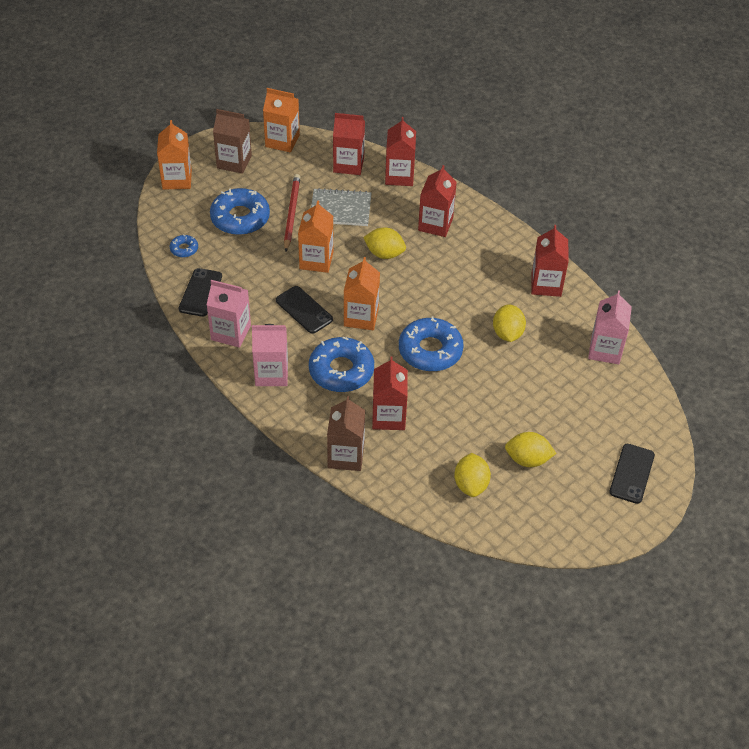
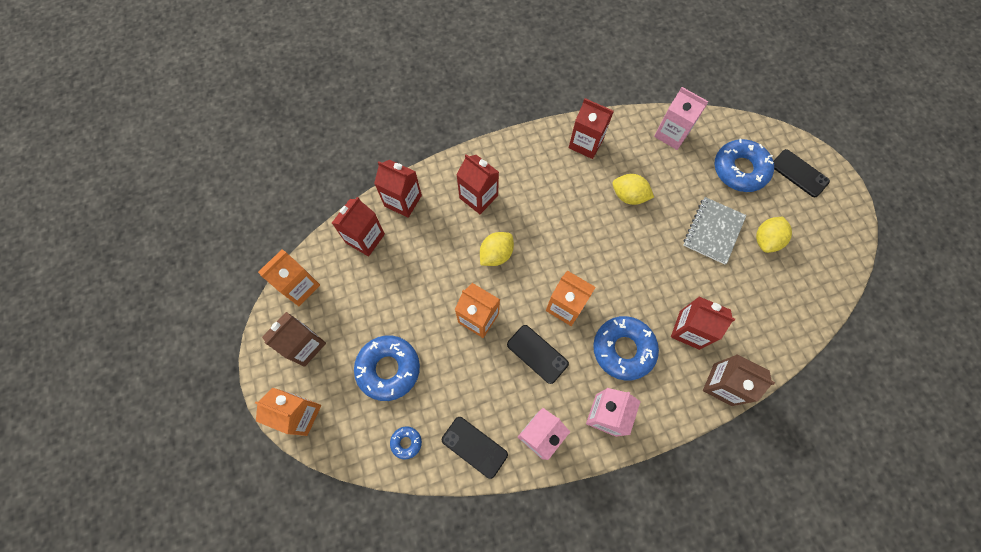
camera: 65 degrees left, 20 degrees up
black phone [276,286,333,334] -> black phone turned 60 degrees clockwise [507,325,569,384]
red pencil [284,174,300,252] -> none
grey notebook [311,188,371,226] -> grey notebook moved to [683,197,746,264]
blue donut [399,316,464,371] -> blue donut moved to [715,139,774,192]
yellow lemon [454,453,491,497] -> none

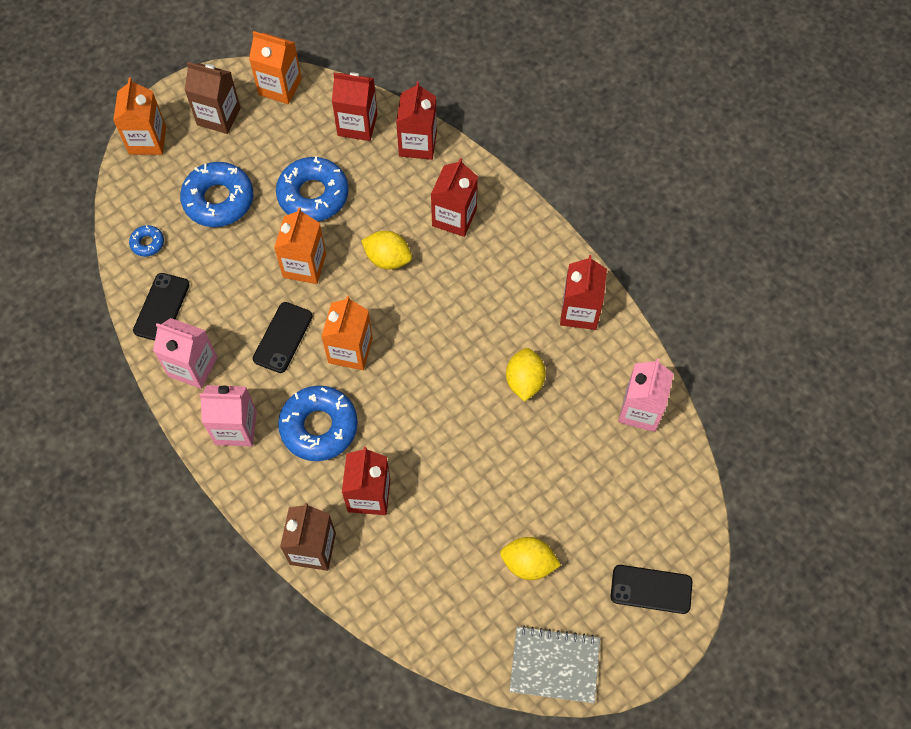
camera: 70 degrees right, 5 degrees down
grey notebook [683,197,746,264] -> grey notebook moved to [509,626,600,703]
blue donut [715,139,774,192] -> blue donut moved to [276,156,349,221]
black phone [773,149,830,197] -> black phone turned 75 degrees clockwise [610,565,692,614]

